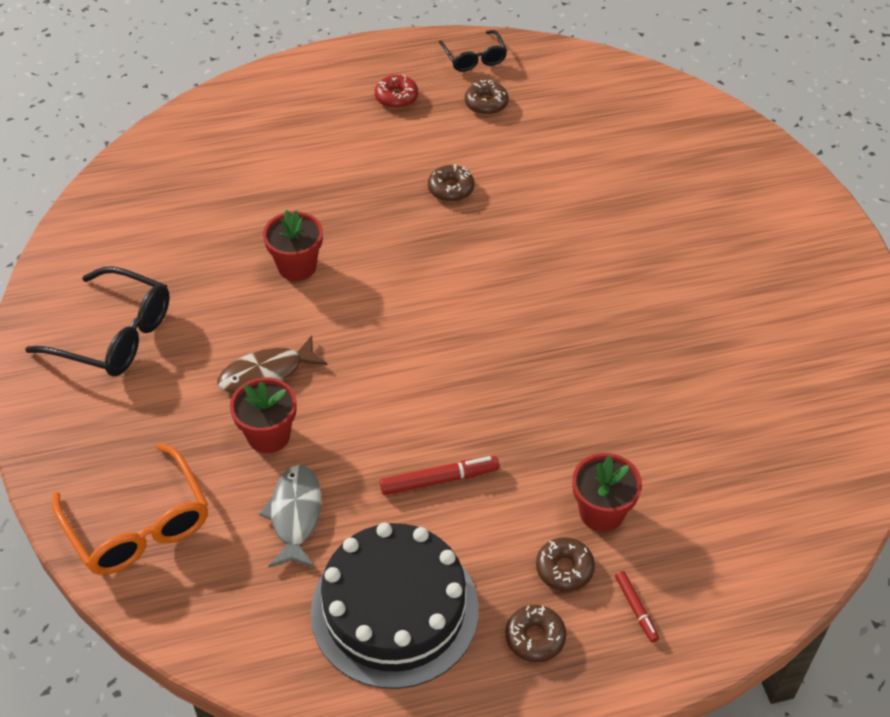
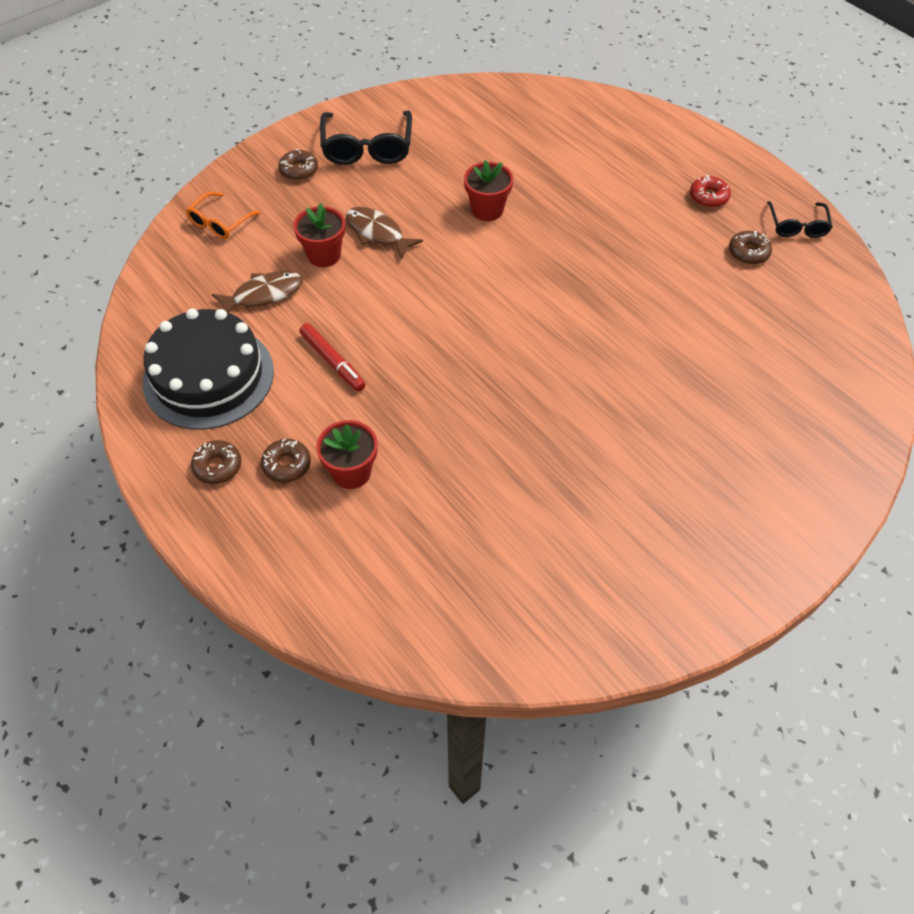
camera: 65 degrees right, 5 degrees up
orange glasses [52,443,208,575] -> orange glasses [186,192,261,239], size x0.60
grey fish [259,465,321,568] -> brown fish [212,271,303,313]
brown donut [428,164,475,202] -> brown donut moved to [278,149,318,181]
black glasses [438,30,507,72] -> black glasses turned 45 degrees counterclockwise [767,201,832,238]
red marker [615,571,659,642] -> none

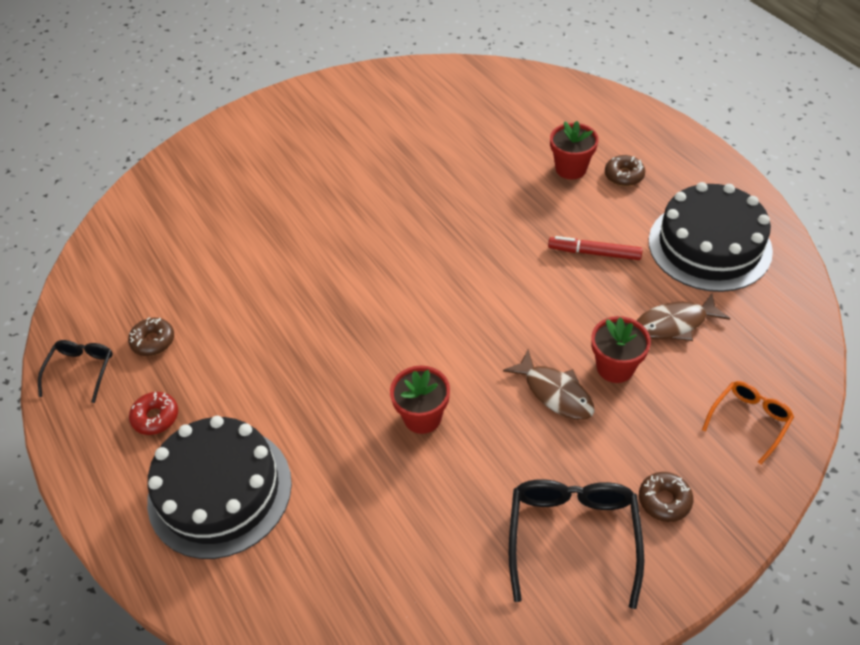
camera: 170 degrees left, 5 degrees down
brown donut [191,440,241,484] -> none
red marker [300,323,366,391] -> red marker turned 45 degrees counterclockwise [548,236,643,260]
none -> black cake [147,416,292,559]

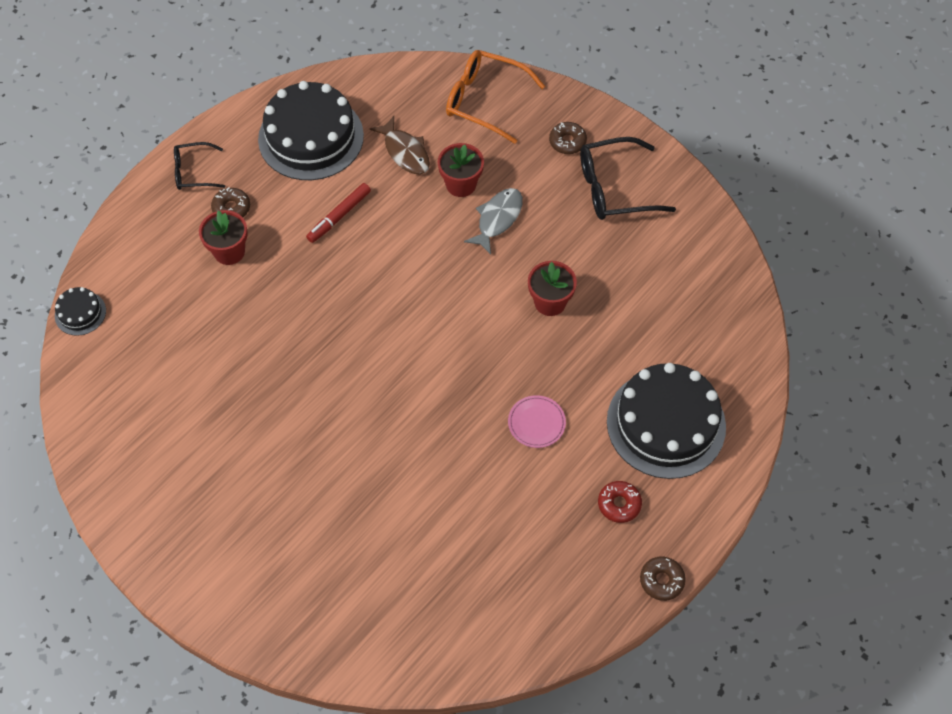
camera: 110 degrees left, 10 degrees up
black glasses [38,340,113,403] -> black glasses moved to [174,142,225,190]
brown donut [128,317,174,356] -> brown donut moved to [640,557,686,601]
brown fish [503,349,594,420] -> grey fish [464,188,523,255]
red marker [548,236,643,260] -> red marker turned 45 degrees clockwise [306,183,371,243]
orange glasses [702,381,794,464] -> orange glasses [446,50,545,144], size x1.67
none -> black cake [55,287,106,336]
none -> pink plate [508,395,566,448]

